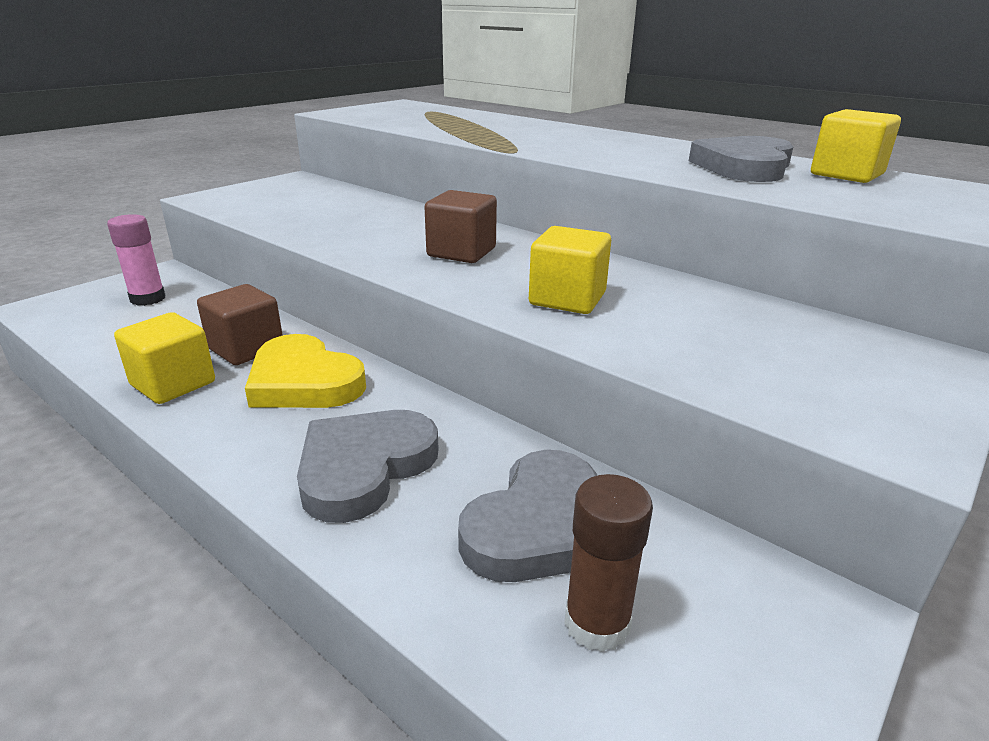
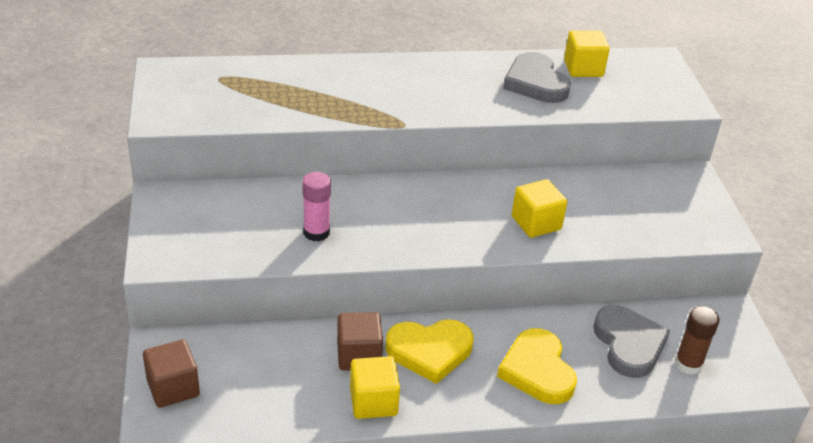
camera: 50 degrees left, 10 degrees up
pink glue stick [107,214,166,306] -> pink glue stick moved to [302,172,331,241]
grey heart [297,410,439,523] -> yellow heart [497,328,577,404]
brown cube [425,190,497,263] -> brown cube moved to [143,340,200,408]

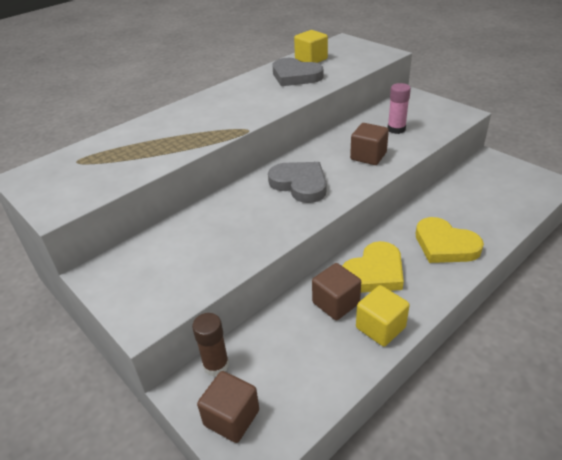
camera: 30 degrees left, 0 degrees up
pink glue stick [302,172,331,241] -> pink glue stick moved to [388,83,411,134]
yellow cube [512,179,567,238] -> brown cube [350,123,389,165]
grey heart [593,305,670,378] -> grey heart moved to [268,162,326,203]
brown glue stick [675,306,720,375] -> brown glue stick moved to [192,313,229,377]

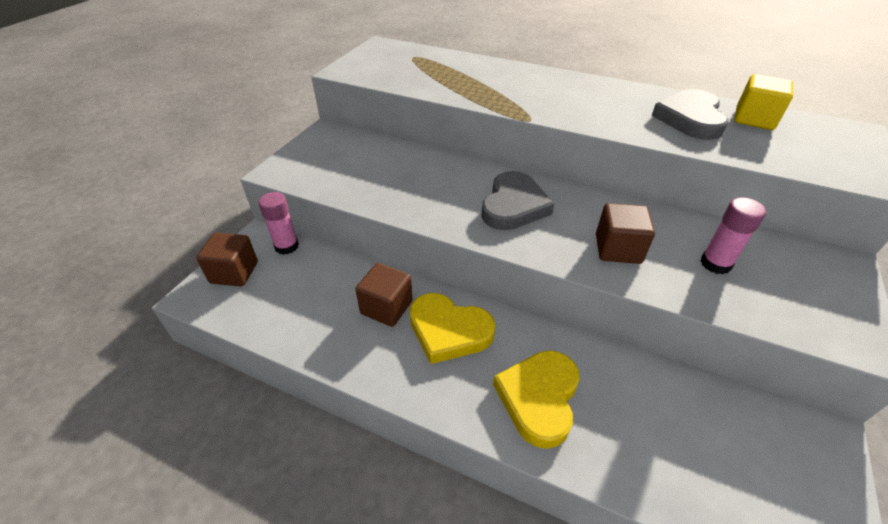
camera: 65 degrees right, 5 degrees up
brown glue stick [192,313,229,377] -> pink glue stick [259,192,299,255]
yellow cube [356,285,410,347] -> none

